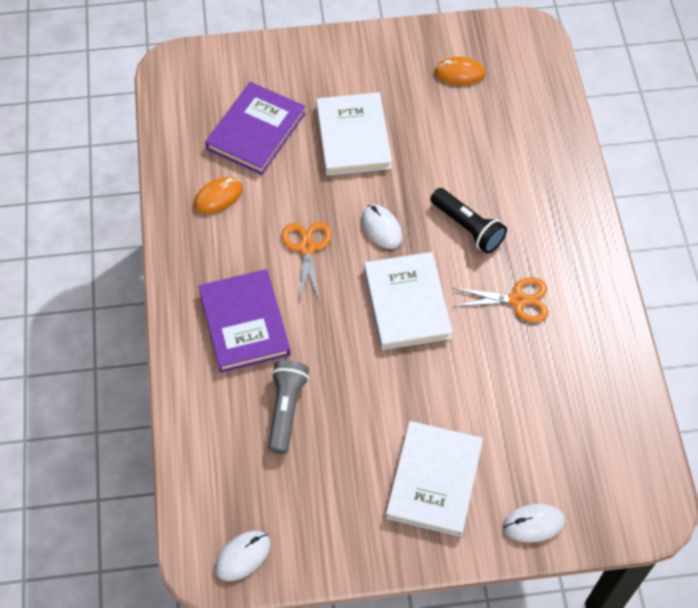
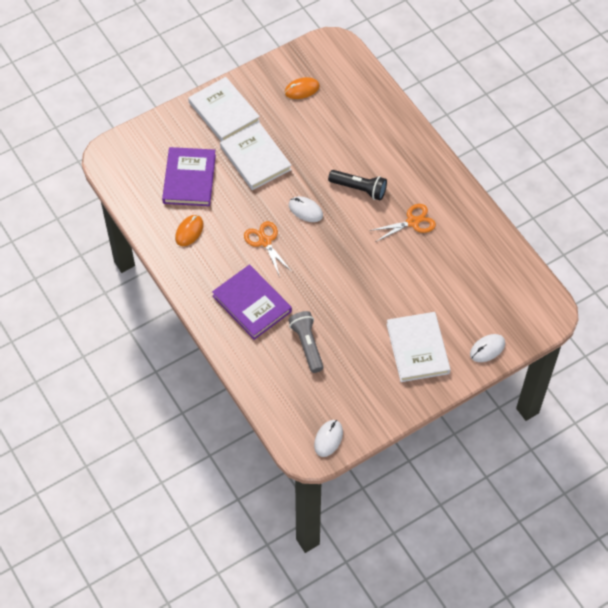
camera: 25 degrees left, 0 degrees up
white book [364,252,453,350] -> white book moved to [188,77,260,141]

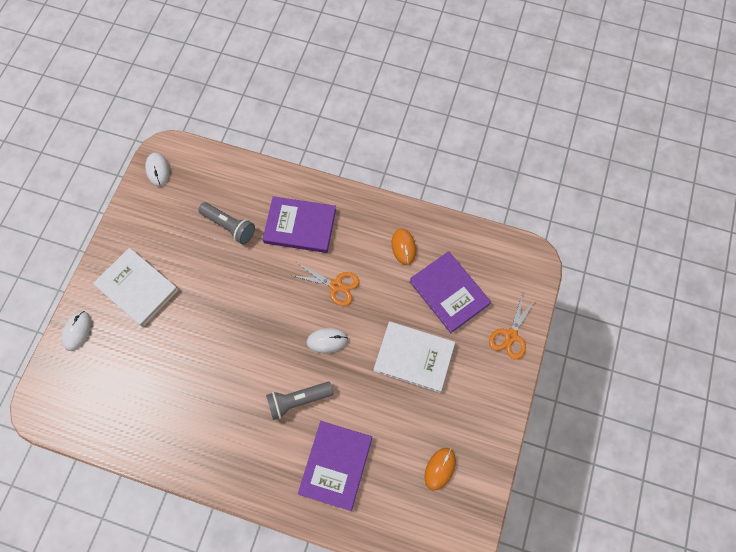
camera: 140 degrees right, 10 degrees up
white book [188,77,260,141] -> none
black flashlight [328,170,387,201] -> grey flashlight [266,382,334,420]
orange scissors [370,204,436,242] -> orange scissors moved to [489,293,536,360]
none -> purple book [298,421,372,511]

